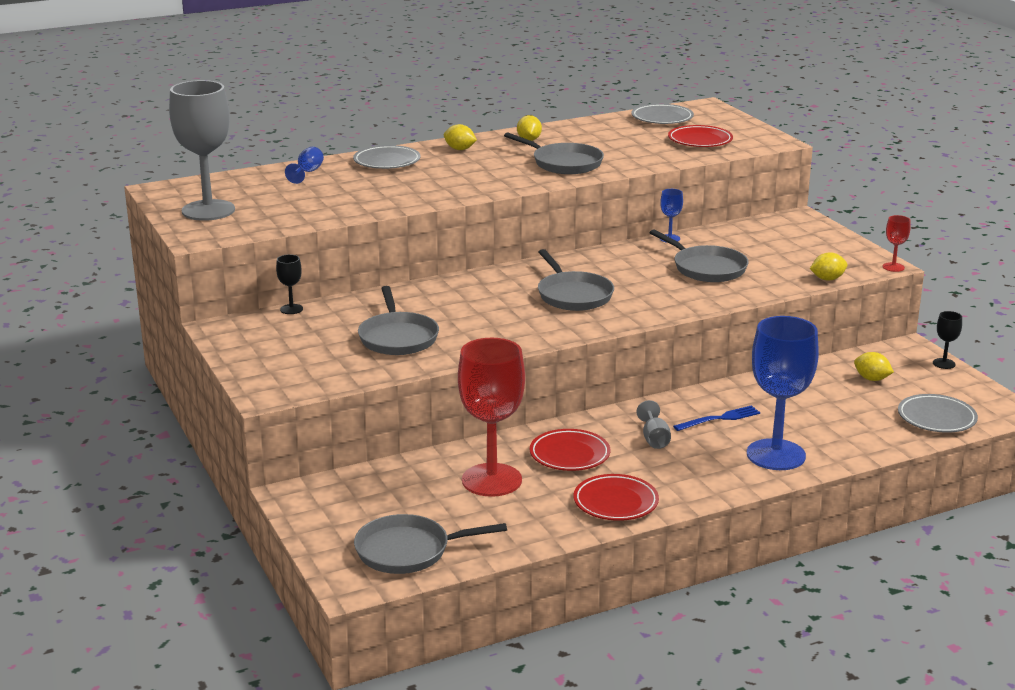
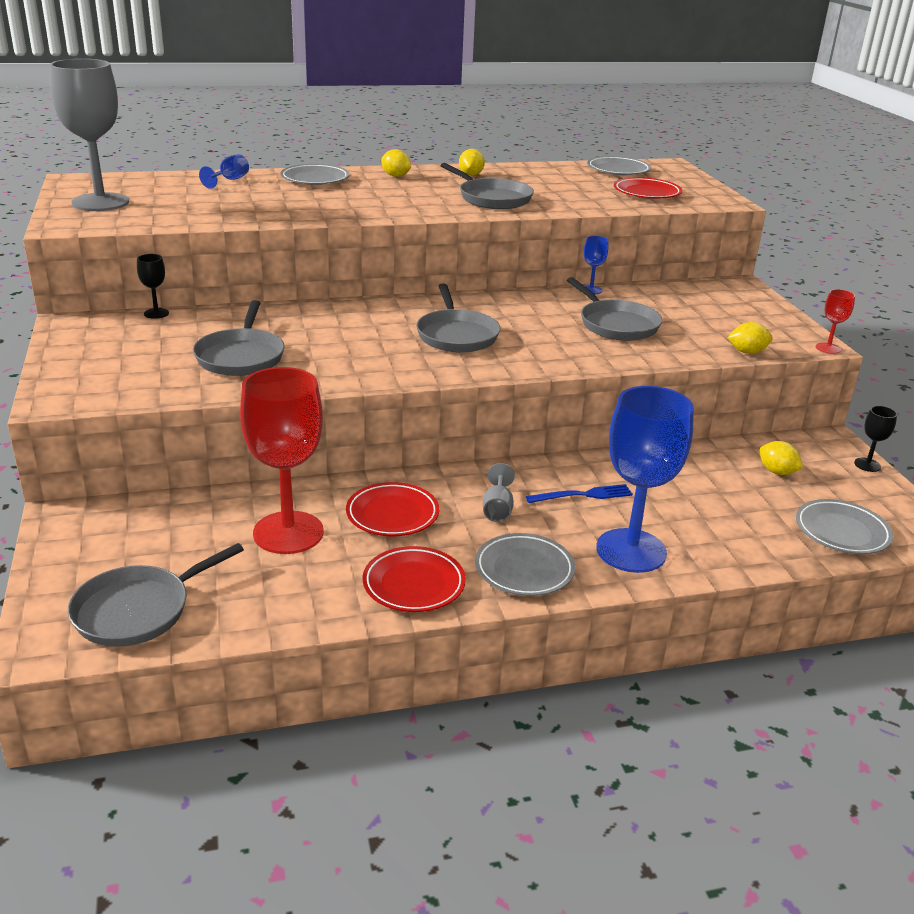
camera: 10 degrees right, 5 degrees up
grey pan [354,514,507,574] -> grey pan turned 45 degrees counterclockwise [68,543,244,647]
none -> grey plate [475,533,575,596]

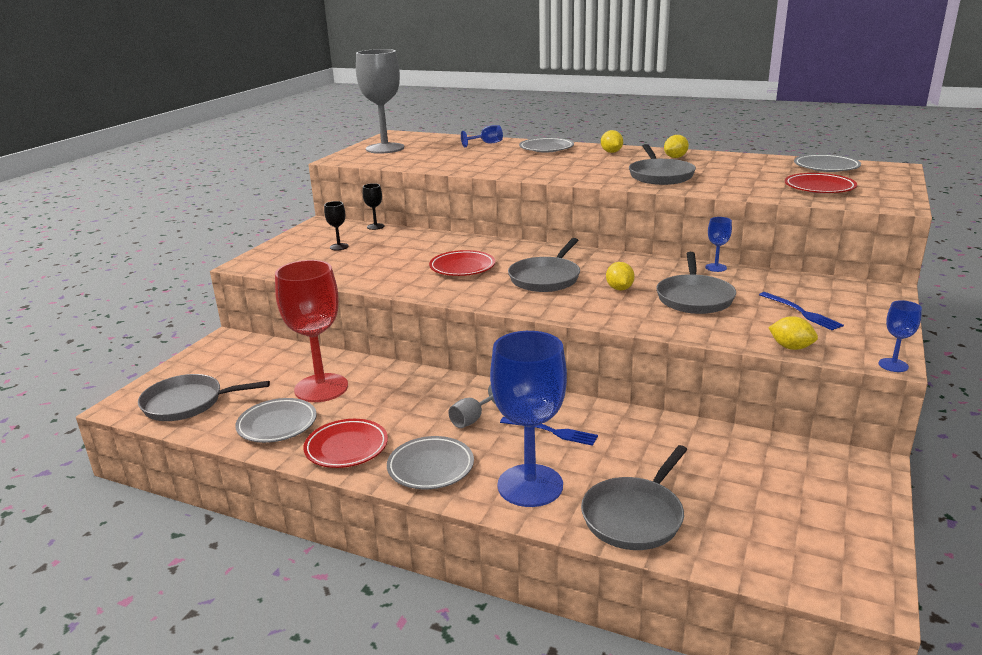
camera: 40 degrees right, 5 degrees down
grey pan [193,300,285,376] -> grey pan moved to [581,445,687,550]
red plate [346,482,439,536] -> red plate moved to [429,250,495,276]
yellow lemon [759,441,803,475] -> yellow lemon moved to [606,262,635,291]
grey plate [796,499,893,554] -> grey plate moved to [235,398,317,443]
red goblet [816,289,855,354] -> blue goblet [878,300,922,372]
black goblet [854,406,897,472] -> black goblet moved to [324,201,349,250]
none -> blue fork [759,292,844,330]

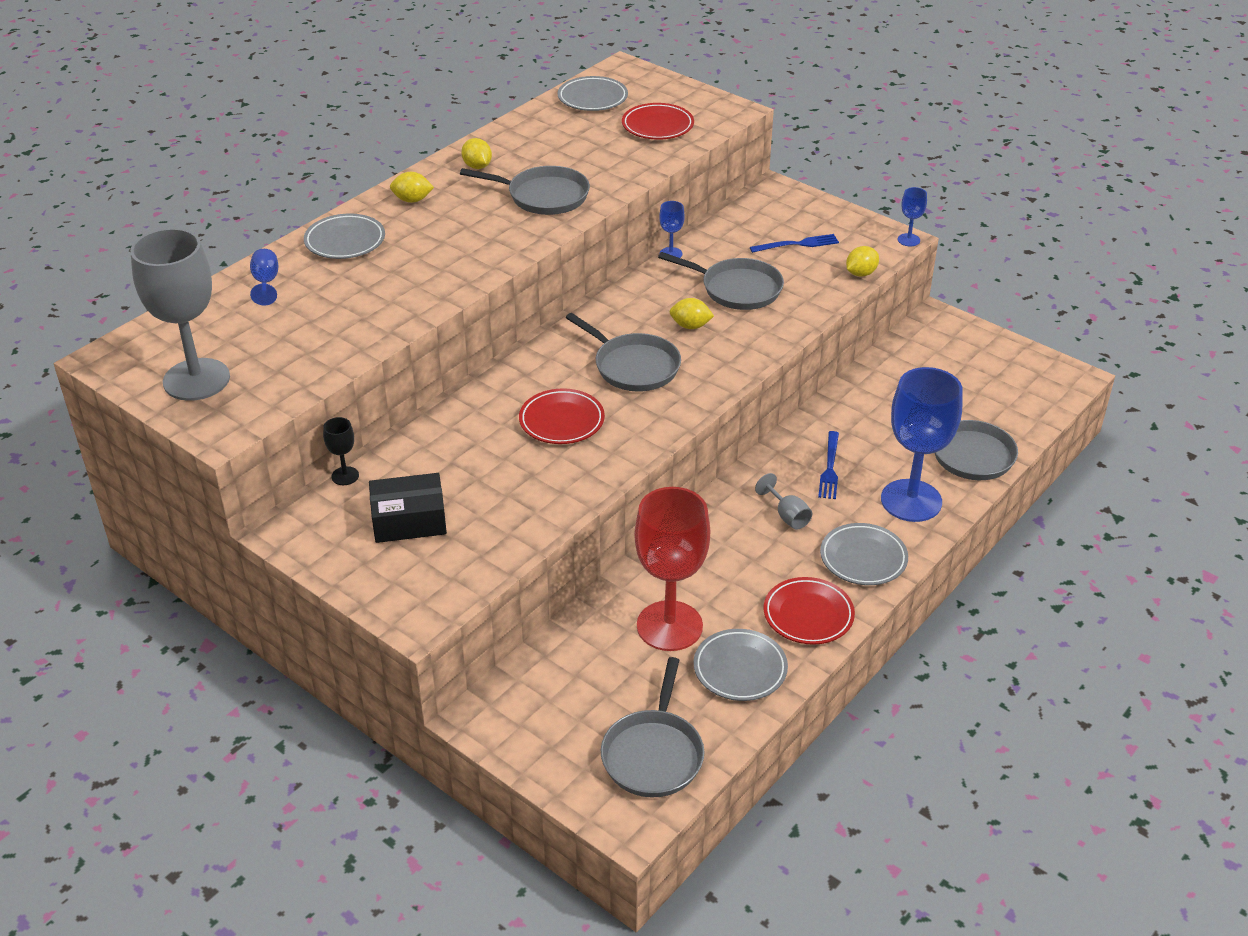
camera: 75 degrees left, 15 degrees up
black goblet [324,201,349,250] -> black box [369,473,447,543]
blue fork [500,417,598,446] -> blue fork turned 150 degrees clockwise [818,431,839,499]

